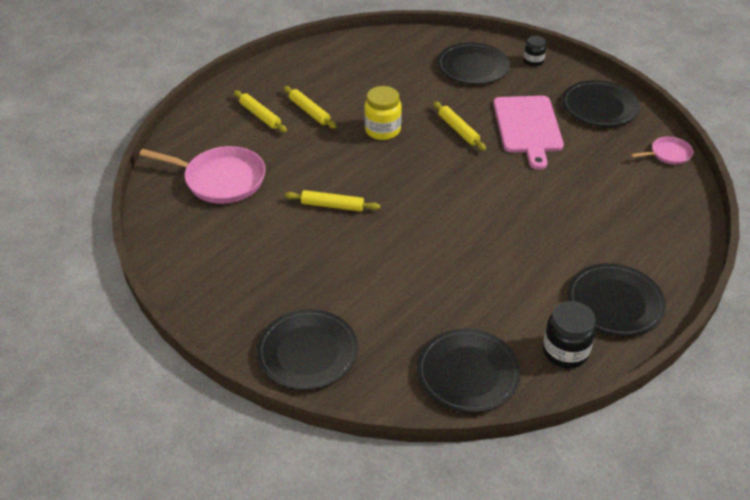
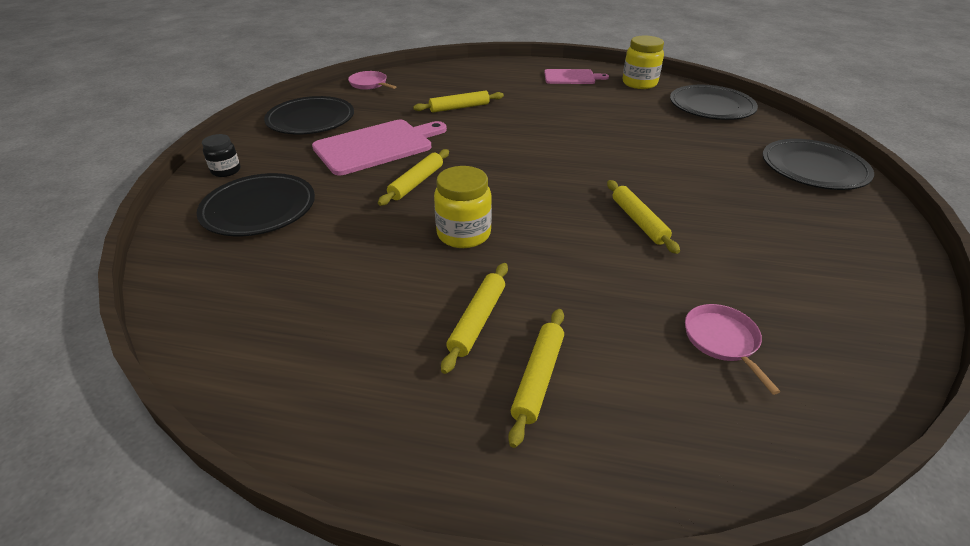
camera: 120 degrees left, 5 degrees down
pink pan [139,146,265,204] -> pink pan [685,304,781,395], size x0.52
black jar [543,301,596,368] -> yellow jar [623,36,664,89]
black plate [568,263,666,337] -> pink cutting board [544,69,609,84]
none -> yellow rolling pin [413,91,504,112]

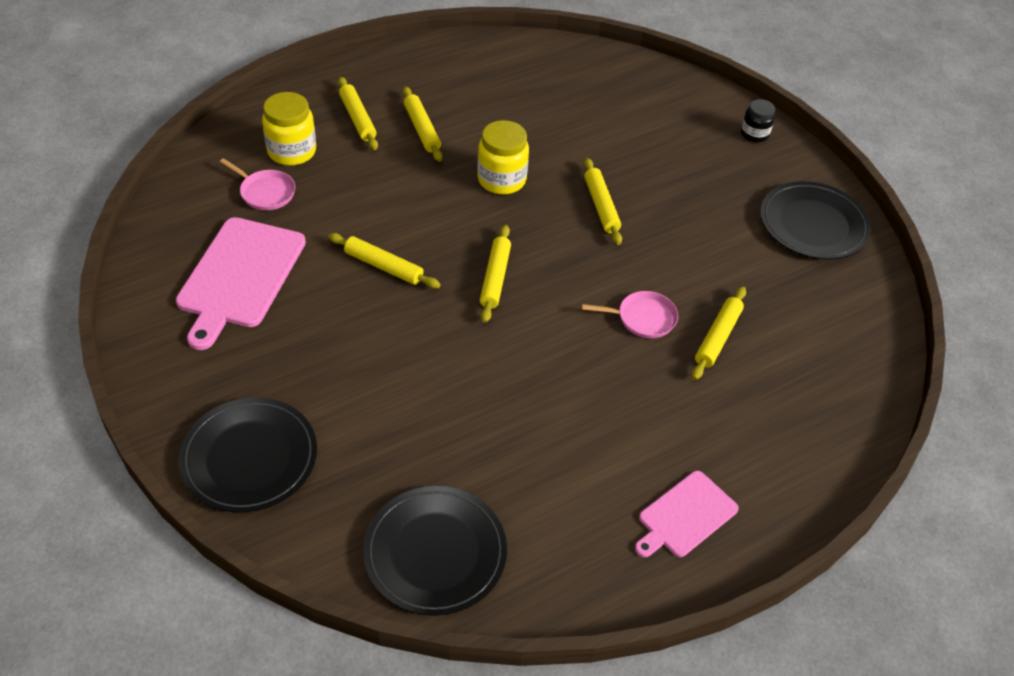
camera: 135 degrees right, 10 degrees up
black plate [197,173,315,236] -> none
pink cutting board [312,120,447,175] -> pink cutting board moved to [176,217,306,350]
pink pan [348,71,396,90] -> pink pan moved to [582,291,678,338]
yellow jar [623,36,664,89] -> yellow jar moved to [262,92,316,166]
none -> yellow rolling pin [480,225,511,323]

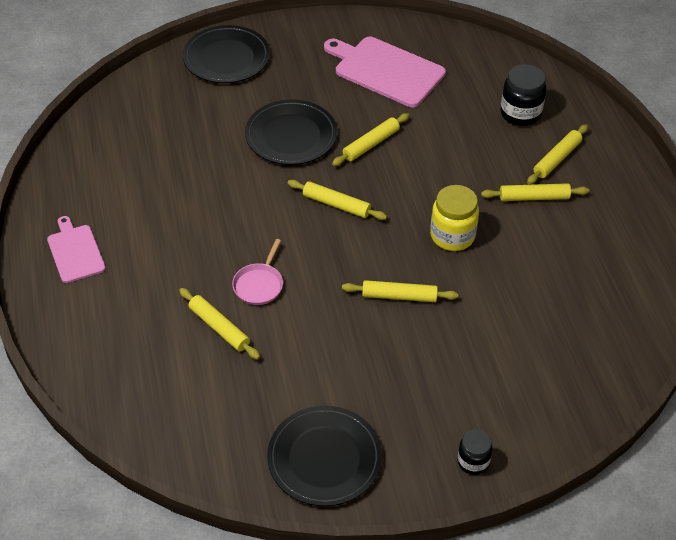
camera: 110 degrees right, 0 degrees up
pink pan [220,158,295,210] -> none
yellow jar [262,92,316,166] -> black jar [500,64,546,126]
yellow rolling pin [338,77,378,150] -> yellow rolling pin turned 45 degrees counterclockwise [527,124,588,184]
black plate [363,486,507,616] -> black plate moved to [245,100,337,165]

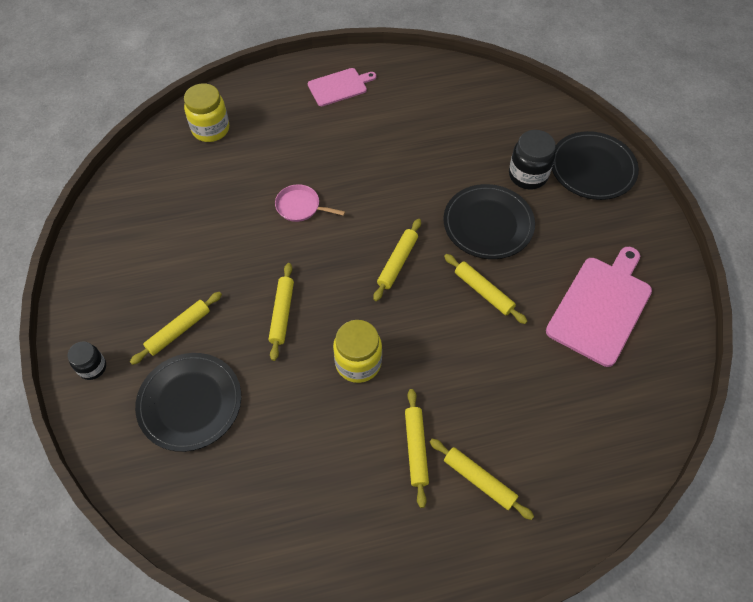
camera: 90 degrees right, 10 degrees up
yellow rolling pin [179,288,260,360] -> yellow rolling pin moved to [130,292,222,365]
black plate [267,406,382,506] -> black plate moved to [135,353,241,452]
black jar [500,64,546,126] -> black jar moved to [509,130,556,189]
none -> yellow jar [184,84,229,142]

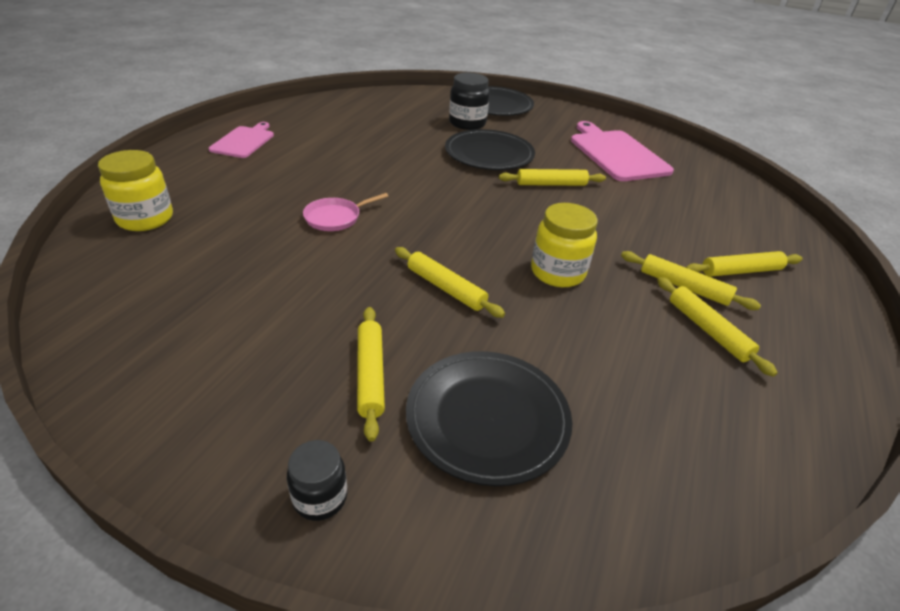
camera: 55 degrees left, 20 degrees down
yellow rolling pin [373,219,421,301] -> yellow rolling pin moved to [657,277,778,377]

